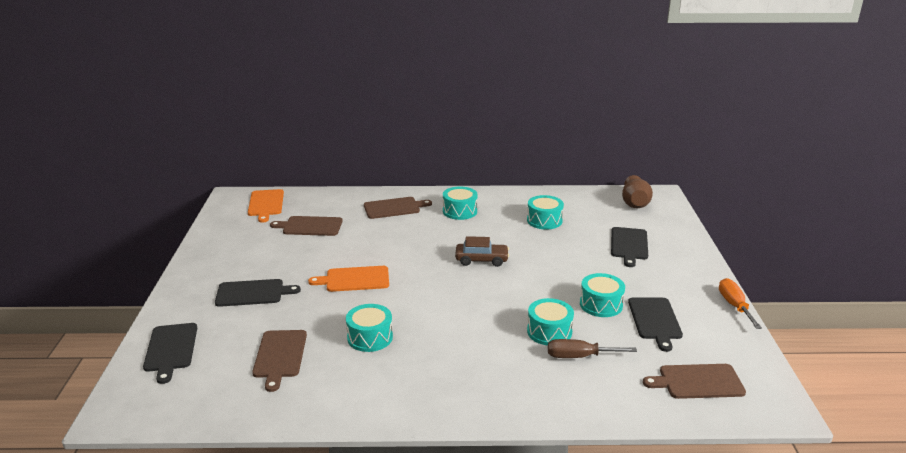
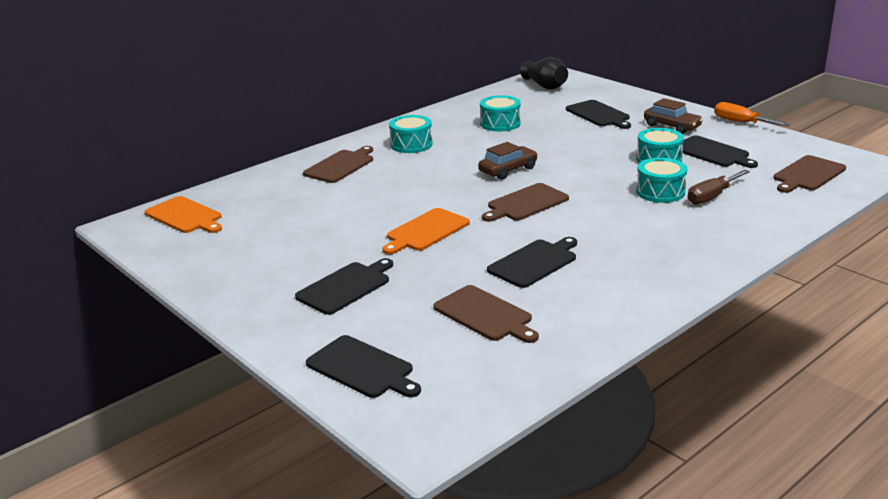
camera: 40 degrees left, 0 degrees up
brown cutting board [270,216,343,236] -> brown cutting board moved to [482,183,569,222]
turquoise drum [346,304,393,352] -> black cutting board [487,237,577,288]
brown vase [622,175,653,208] -> black vase [520,57,568,90]
none -> brown car [644,98,703,134]

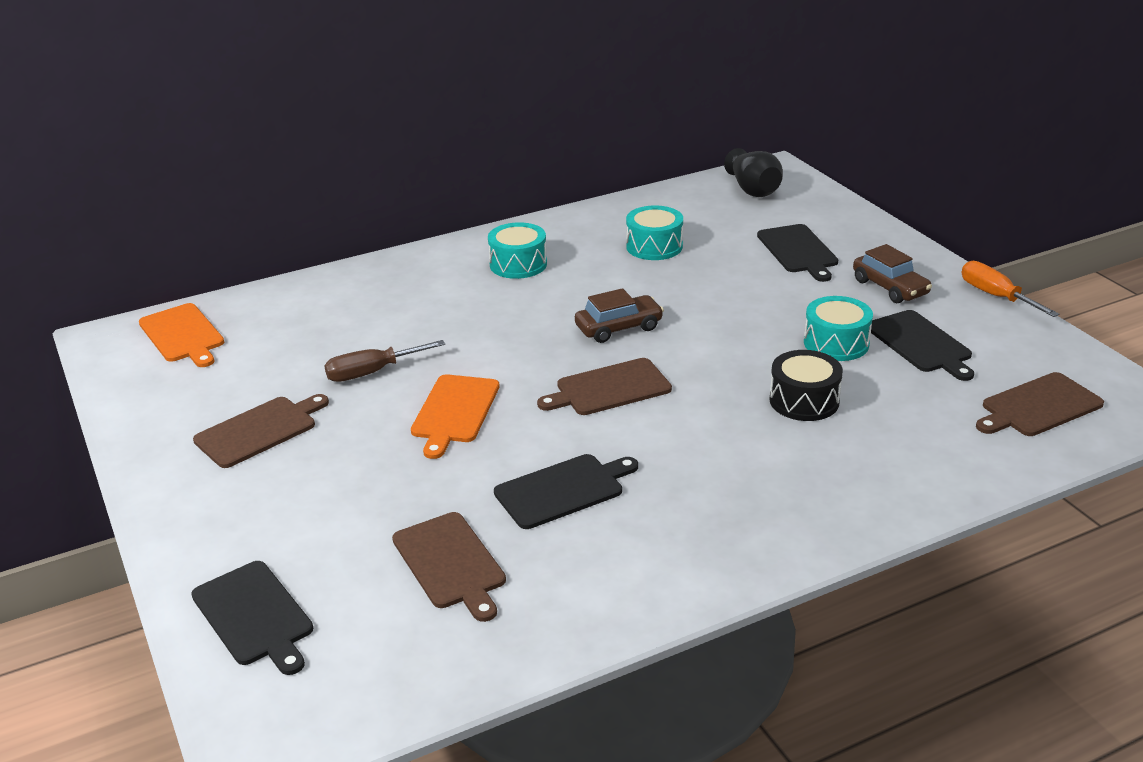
camera: 15 degrees right, 5 degrees up
black cutting board [295,258,393,315] -> none
brown cutting board [303,146,373,183] -> brown cutting board moved to [193,394,329,468]
orange cutting board [382,208,470,254] -> orange cutting board turned 45 degrees counterclockwise [411,374,500,459]
turquoise drum [636,158,687,203] -> black drum [769,350,843,421]
brown screwdriver [687,170,750,205] -> brown screwdriver moved to [324,340,445,382]

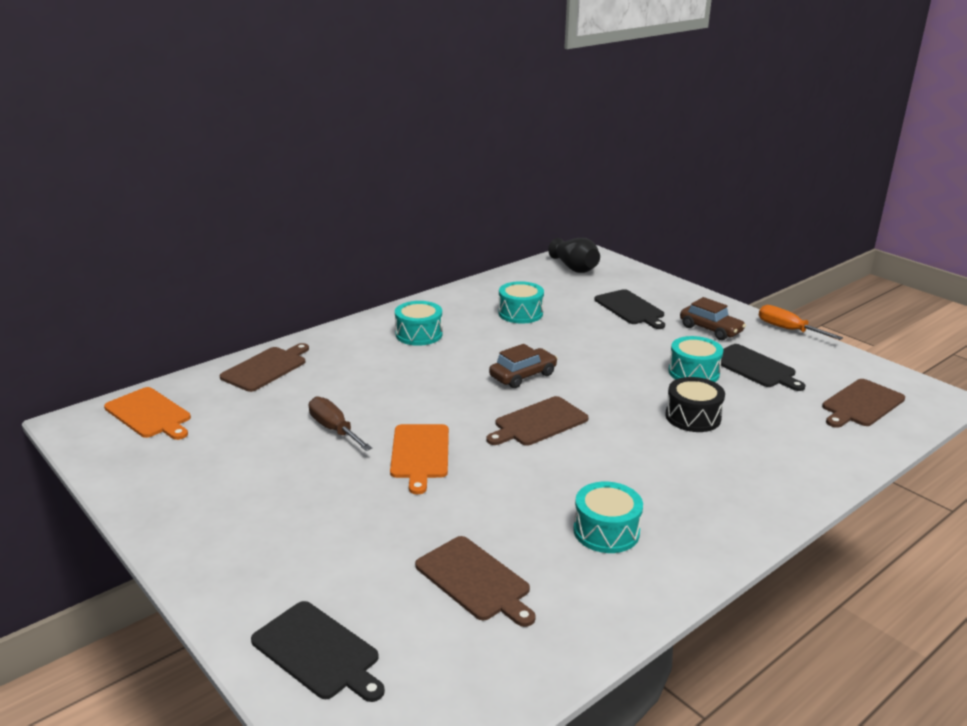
camera: 15 degrees left, 5 degrees down
brown cutting board [193,394,329,468] -> brown cutting board moved to [219,343,309,392]
brown screwdriver [324,340,445,382] -> brown screwdriver turned 90 degrees clockwise [309,397,372,451]
black cutting board [494,454,638,529] -> none
none -> turquoise drum [573,482,643,553]

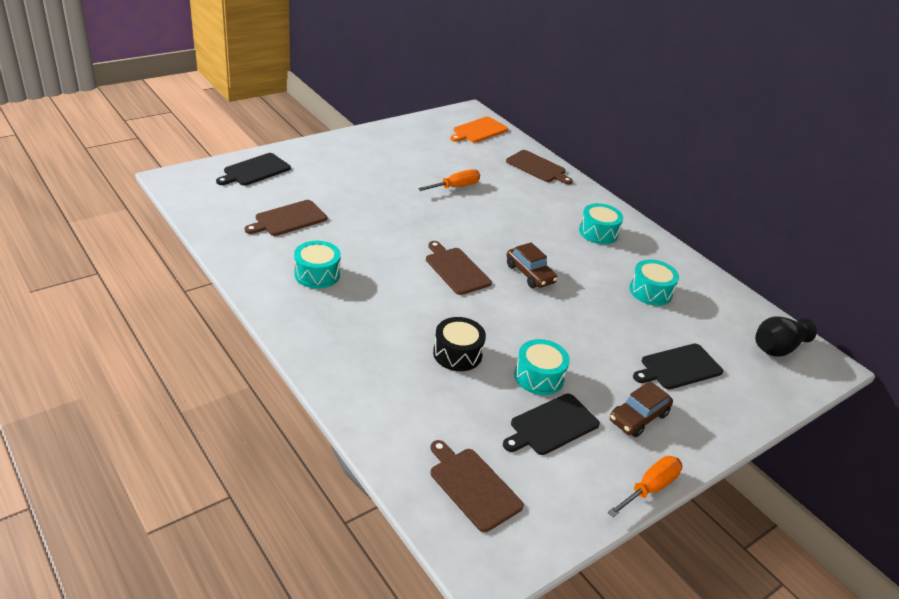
camera: 90 degrees right, 10 degrees up
brown screwdriver [309,397,372,451] -> orange screwdriver [418,169,480,191]
orange cutting board [390,424,449,494] -> none

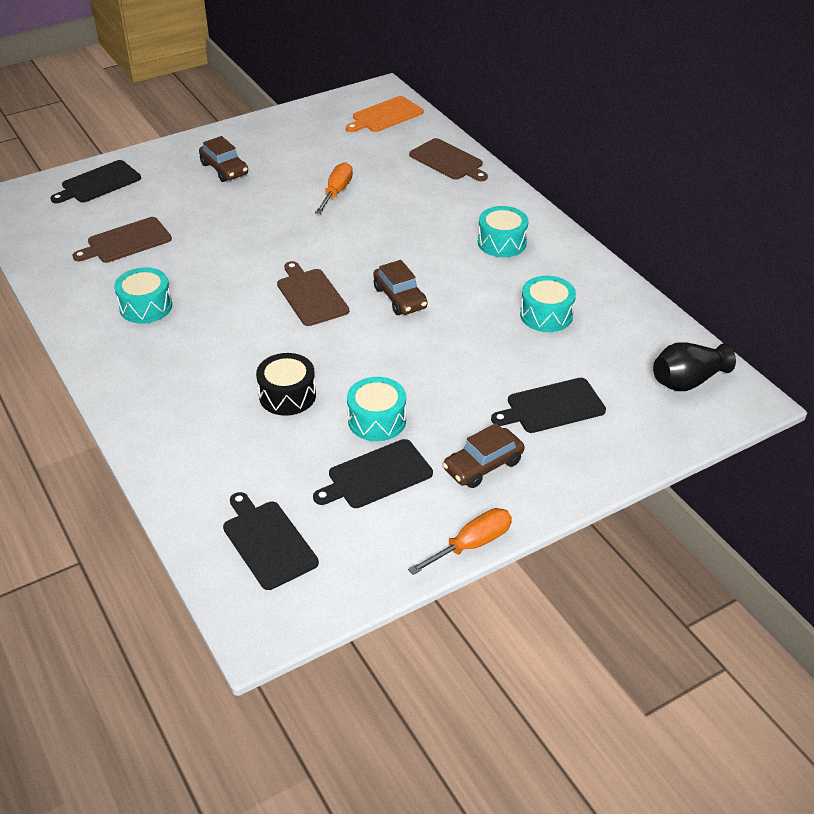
camera: 10 degrees right, 5 degrees up
orange screwdriver [418,169,480,191] -> orange screwdriver turned 45 degrees counterclockwise [315,162,353,214]
brown cutting board [430,440,524,532] -> black cutting board [223,492,319,590]
none -> brown car [199,136,248,182]

